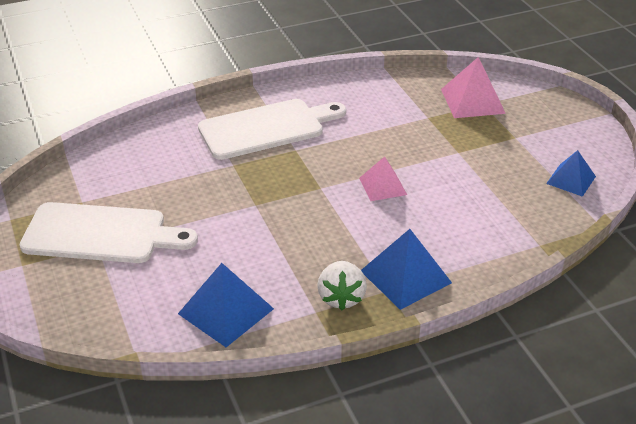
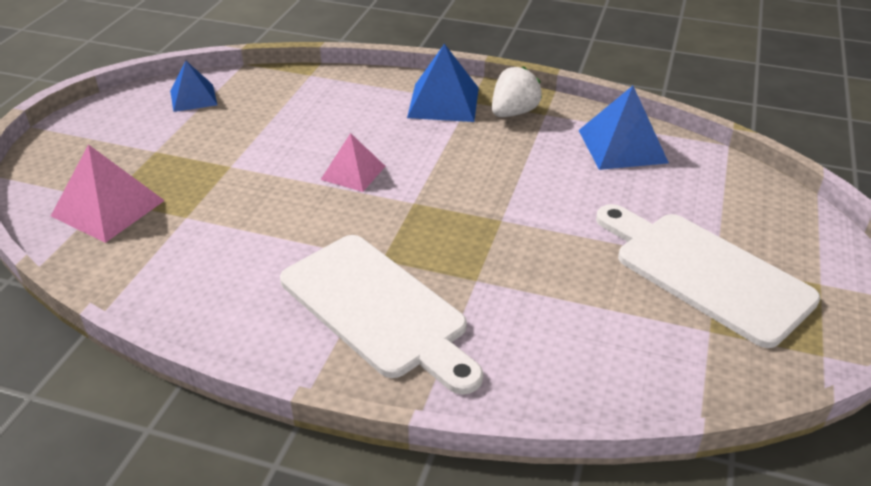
camera: 140 degrees left, 0 degrees up
white cutting board [198,99,346,160] -> white cutting board turned 150 degrees counterclockwise [280,235,483,395]

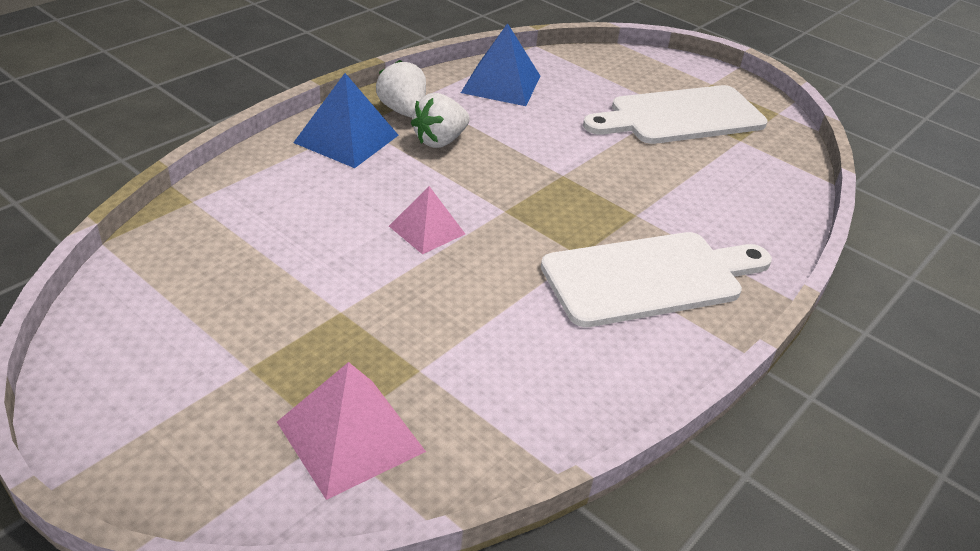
camera: 70 degrees left, 0 degrees up
blue pyramid [170,61,217,112] -> none
none -> white strawberry [411,93,470,148]

